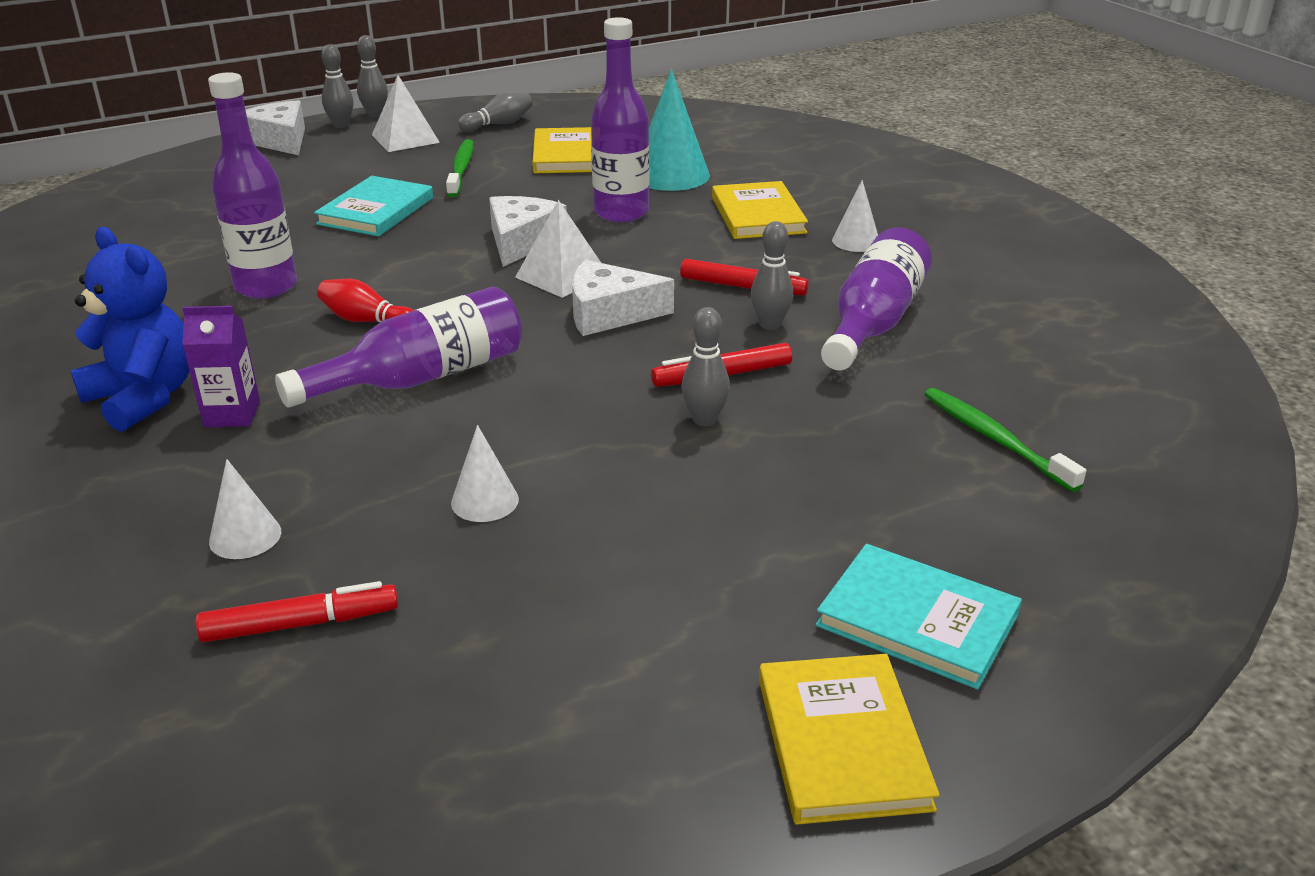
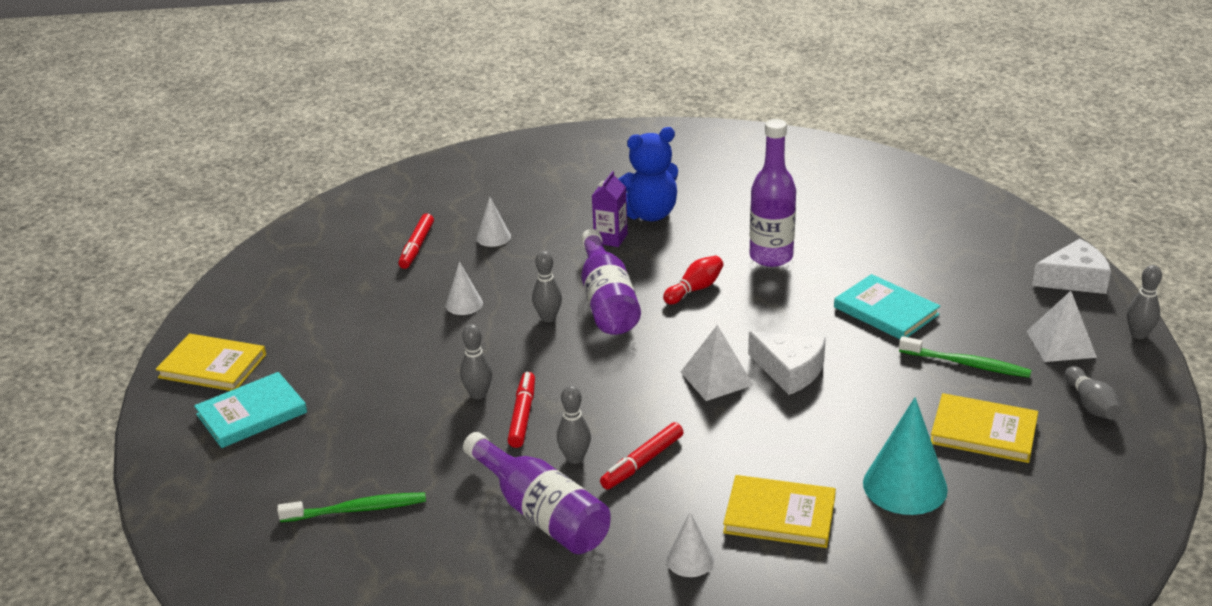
camera: 115 degrees right, 0 degrees up
grey bowling pin [321,44,354,128] -> grey bowling pin moved to [532,251,562,322]
white cheese [572,260,674,336] -> none
purple bottle [591,17,649,222] -> none

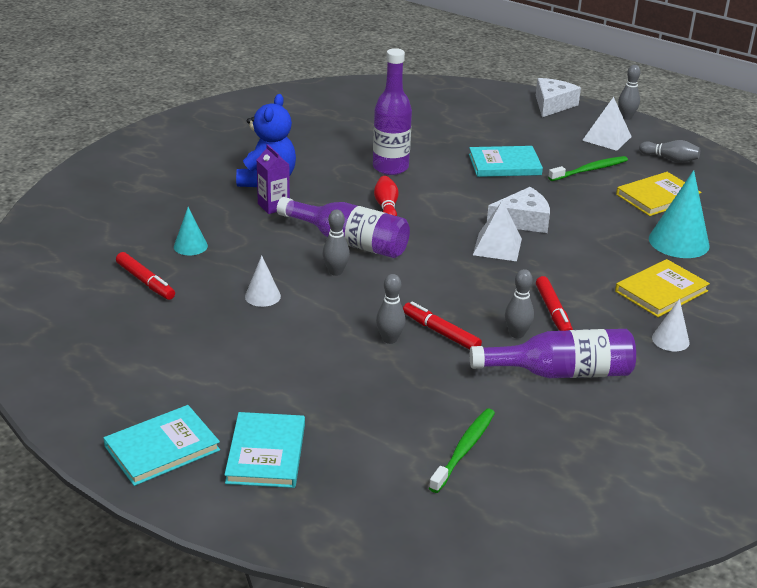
camera: 55 degrees left, 0 degrees up
yellow book [156,334,266,391] -> turquoise book [104,405,220,486]
white cone [476,197,511,247] -> turquoise cone [174,207,208,256]

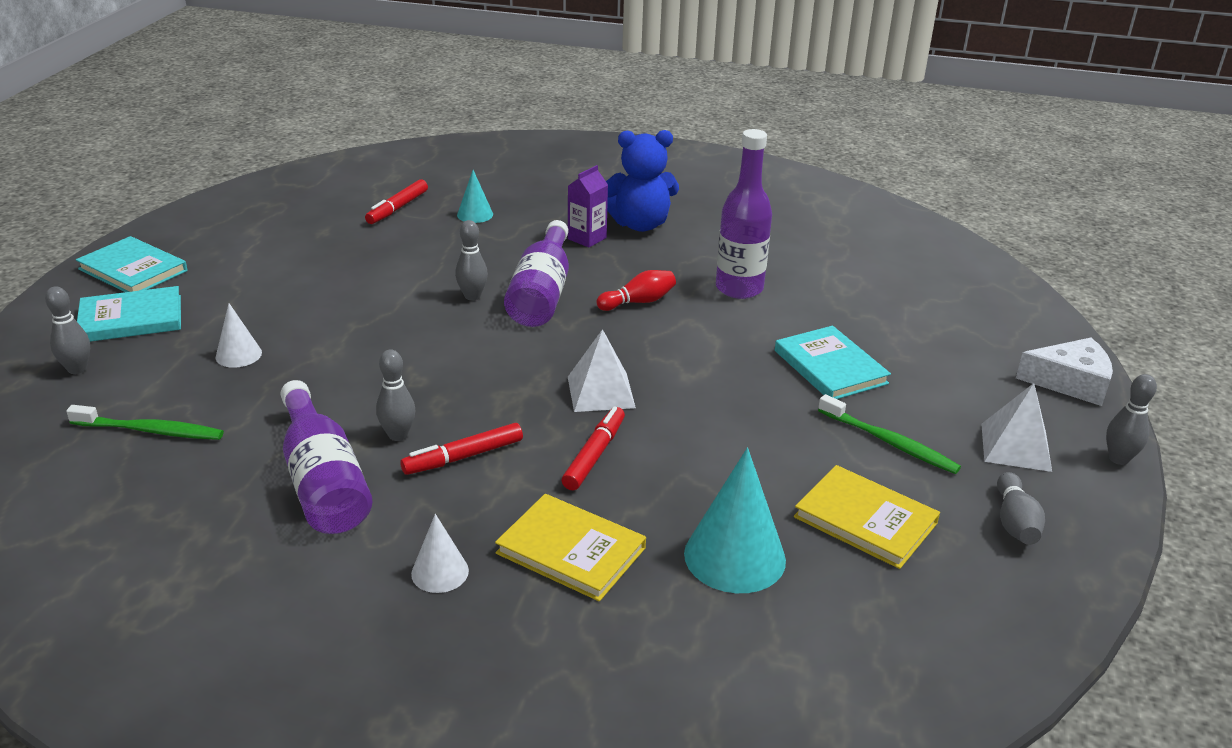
camera: 70 degrees right, 0 degrees up
white cone [245,255,281,307] -> white cone moved to [215,303,262,368]
grey bowling pin [376,274,406,344] -> grey bowling pin moved to [45,286,90,374]
red marker [403,302,482,350] -> red marker moved to [561,406,625,490]
white cheese [487,187,550,233] -> none

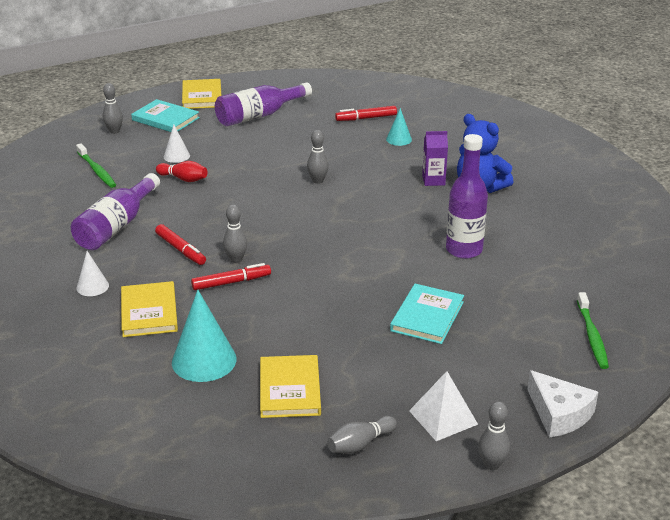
camera: 50 degrees right, 0 degrees up
turquoise book [76,236,188,292] -> yellow book [182,79,221,109]
grey bowling pin [376,349,415,441] -> grey bowling pin moved to [223,205,247,263]
red marker [400,423,523,475] -> red marker turned 150 degrees counterclockwise [155,224,206,265]
purple bottle [504,220,569,327] -> purple bottle moved to [215,82,312,126]
white pyramid [568,329,636,412] -> none
red bowling pin [596,270,676,311] -> red bowling pin moved to [156,161,207,182]
green toothbrush [818,394,961,474] -> green toothbrush moved to [577,292,609,369]

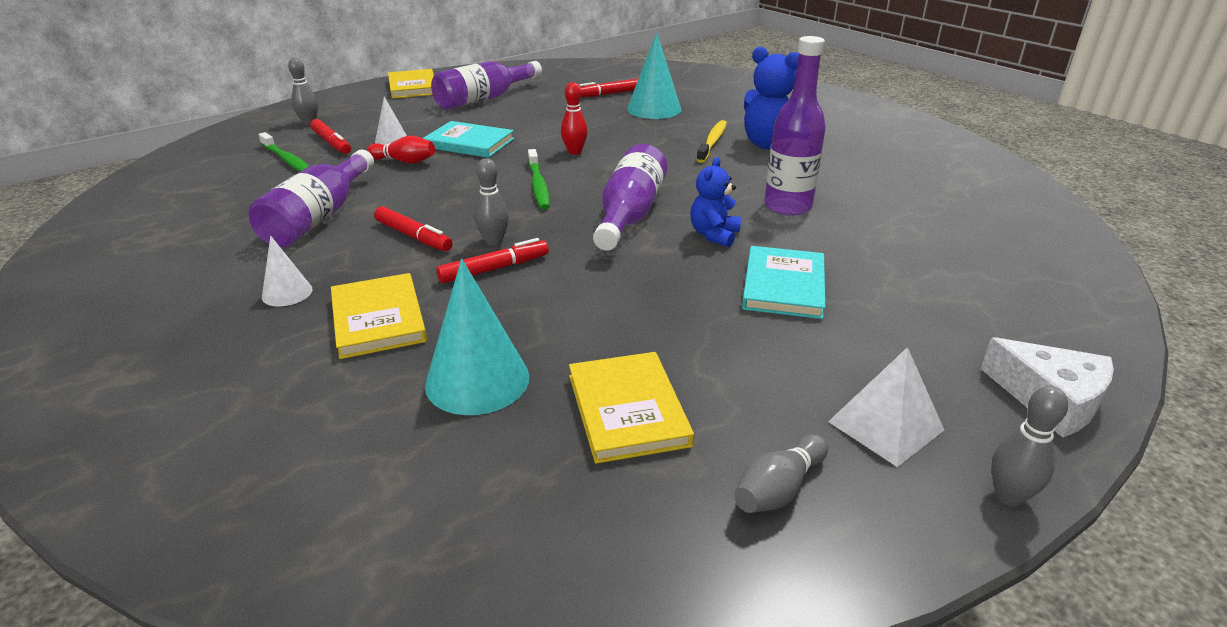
camera: 10 degrees left, 0 degrees up
turquoise book [131,99,200,132] -> turquoise book moved to [423,121,514,158]
grey bowling pin [307,130,329,184] -> red bowling pin [561,82,588,155]
turquoise cone [386,108,412,146] -> turquoise cone [627,32,682,119], size x1.83
purple carton [422,131,448,186] -> yellow toothbrush [696,120,727,163]
green toothbrush [577,292,609,369] -> green toothbrush moved to [528,149,550,210]
none -> red marker [310,119,351,154]
none -> purple bottle [593,144,667,251]
none -> blue teddy bear [690,157,741,247]

